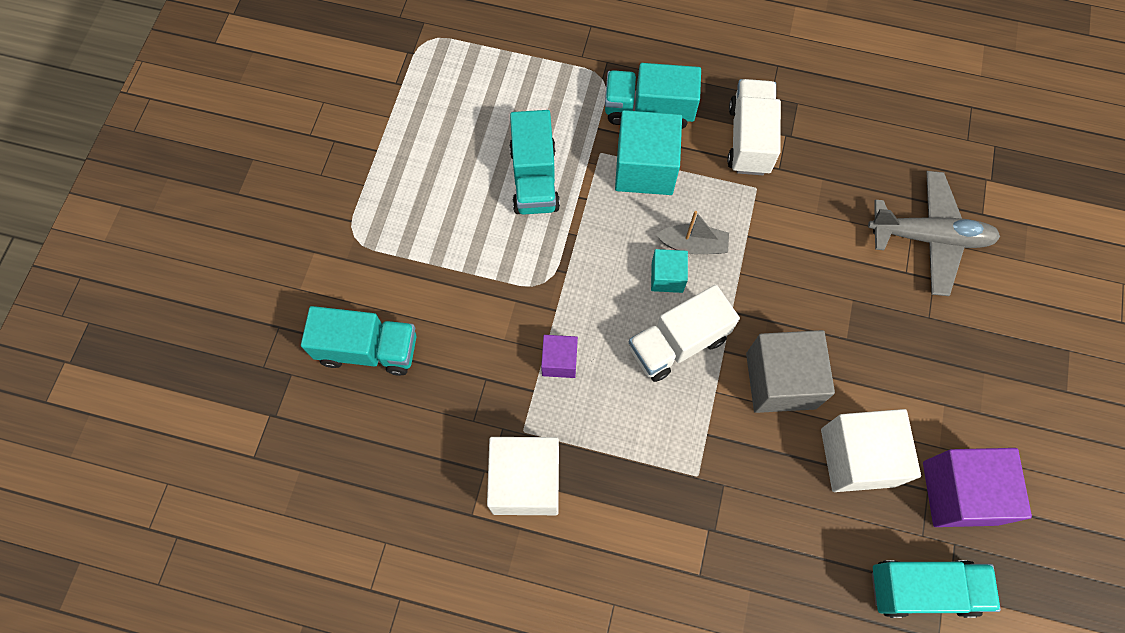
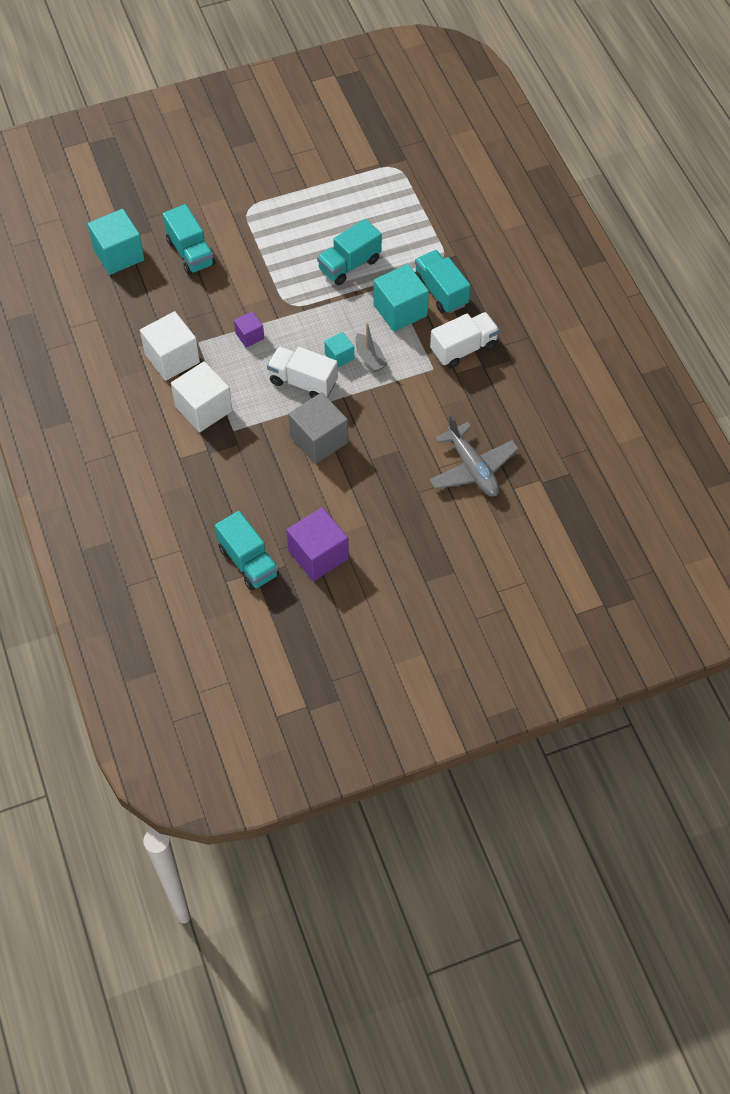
camera: 55 degrees right, 10 degrees down
white cube [821,409,921,492] -> white cube moved to [171,361,232,432]
none -> turquoise cube [88,209,145,275]

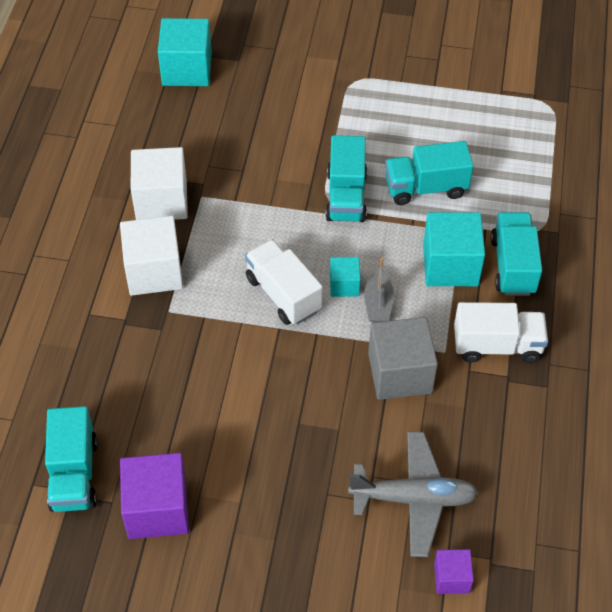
camera: 30 degrees right, 5 degrees down
turquoise truck [163,204,215,275] -> turquoise truck moved to [325,135,367,222]
purple cube [234,311,264,348] -> purple cube moved to [434,549,474,594]
grey cube [288,392,348,464] -> grey cube moved to [368,317,438,400]
grey plane [429,415,519,496] -> grey plane turned 90 degrees counterclockwise [348,432,478,557]

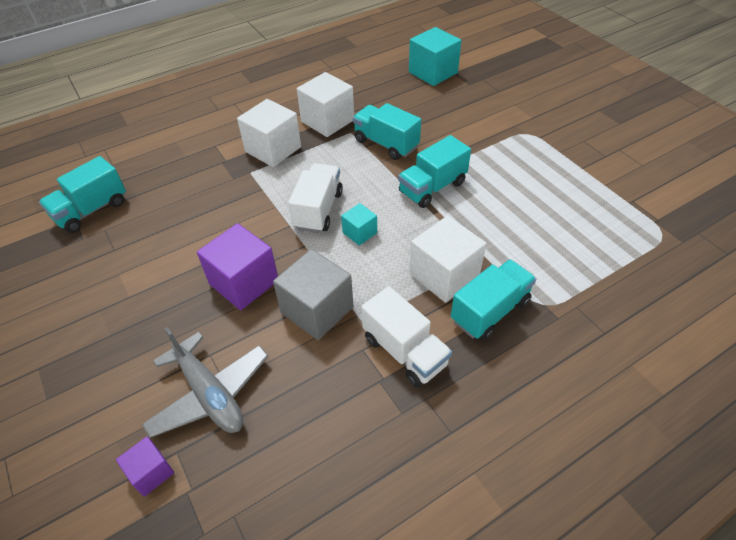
camera: 50 degrees right, 5 degrees down
purple cube [120,453,189,539] -> purple cube moved to [197,223,278,310]
grey boat [364,258,394,323] -> none
turquoise truck [385,141,473,205] -> turquoise truck moved to [353,103,421,160]
turquoise cube [423,212,485,286] -> white cube [410,216,487,303]

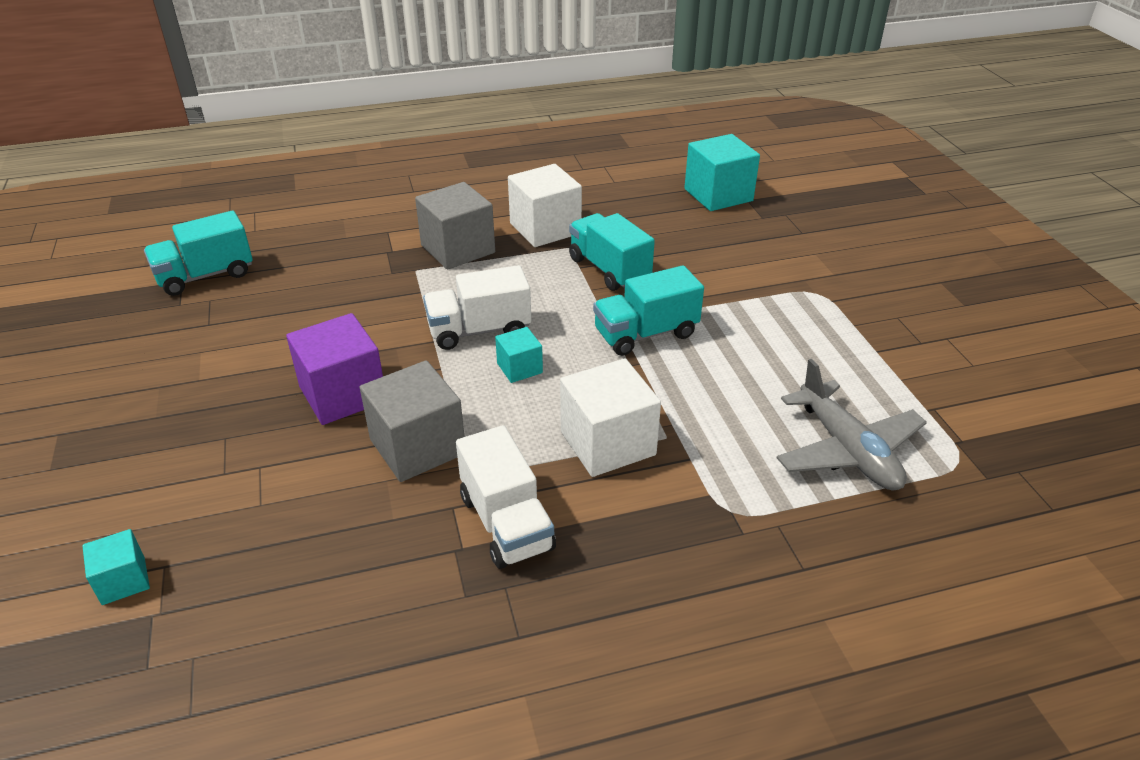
camera: 15 degrees right, 10 degrees down
purple cube [116,436,174,497] -> turquoise cube [82,529,150,605]
grey plane [141,327,269,438] -> grey plane moved to [777,359,927,491]
white cube [237,99,301,167] -> grey cube [415,182,495,270]
white truck [288,163,343,233] -> white truck turned 135 degrees counterclockwise [423,265,531,350]
turquoise truck [451,259,536,341] -> none

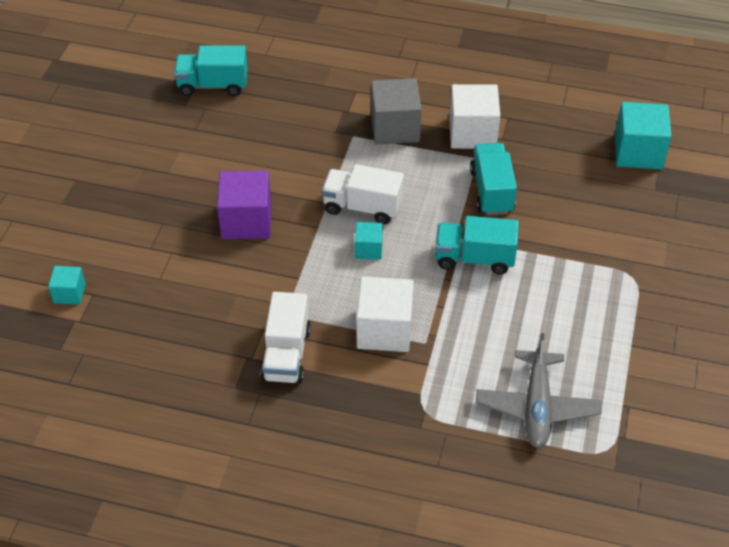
camera: 30 degrees right, 10 degrees up
grey cube [360,360,465,482] -> none

